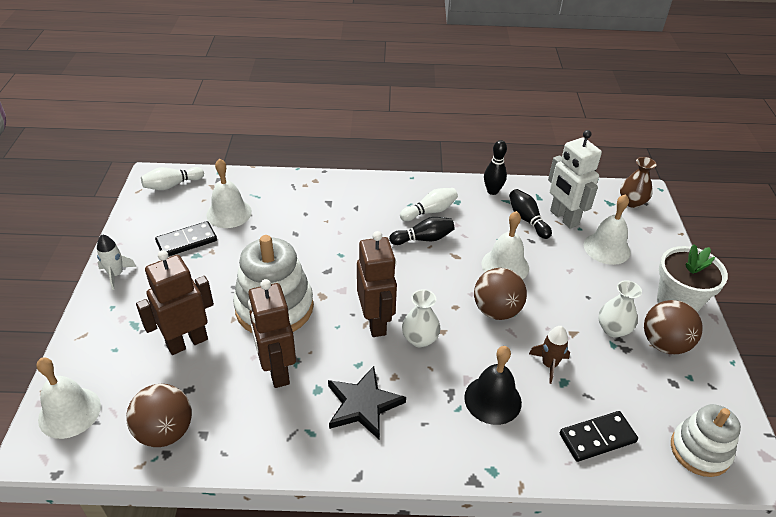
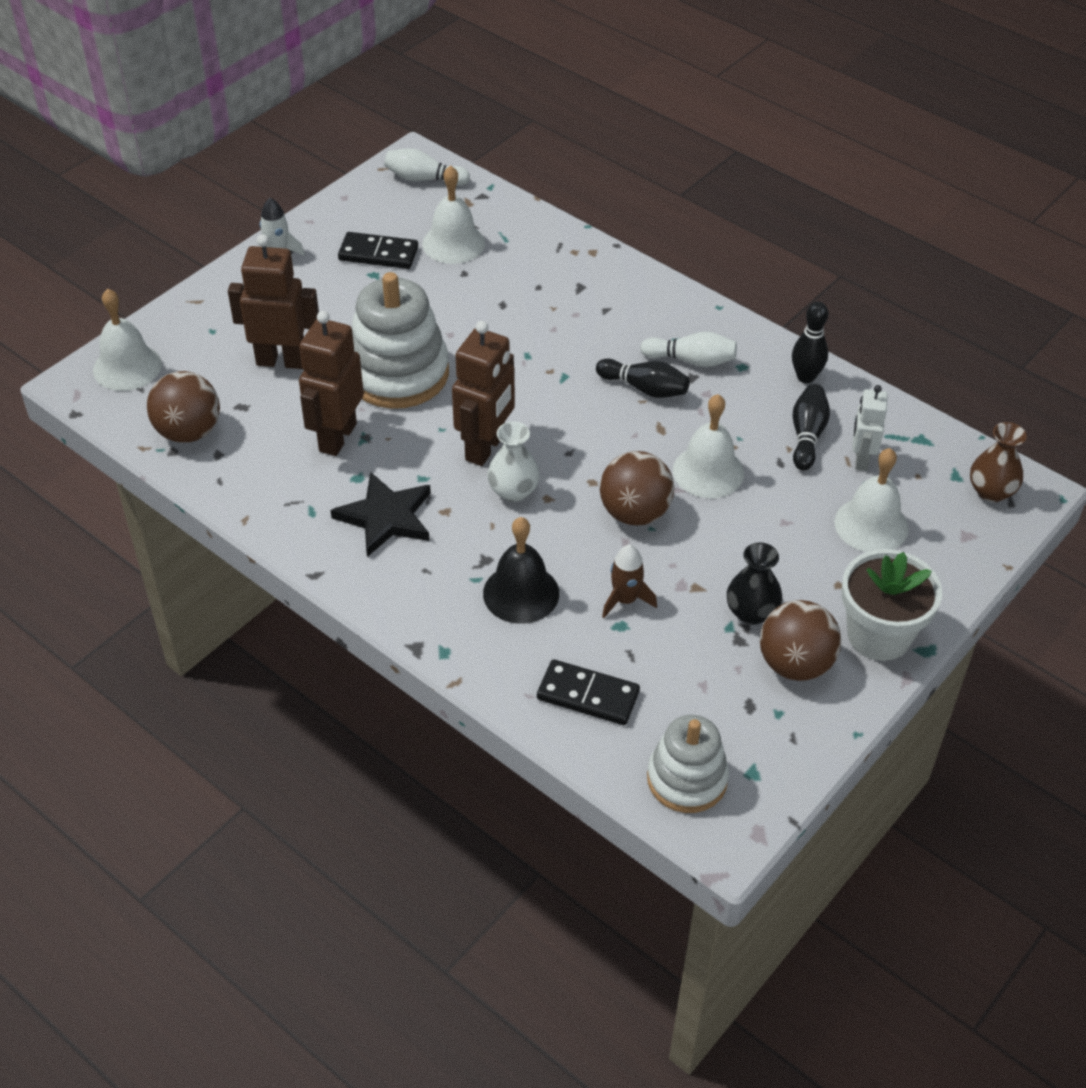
camera: 40 degrees right, 5 degrees up
white robot [548,130,602,229] -> white robot [852,385,888,471], size x0.61
white vase [598,280,642,338] -> black vase [727,542,782,625]

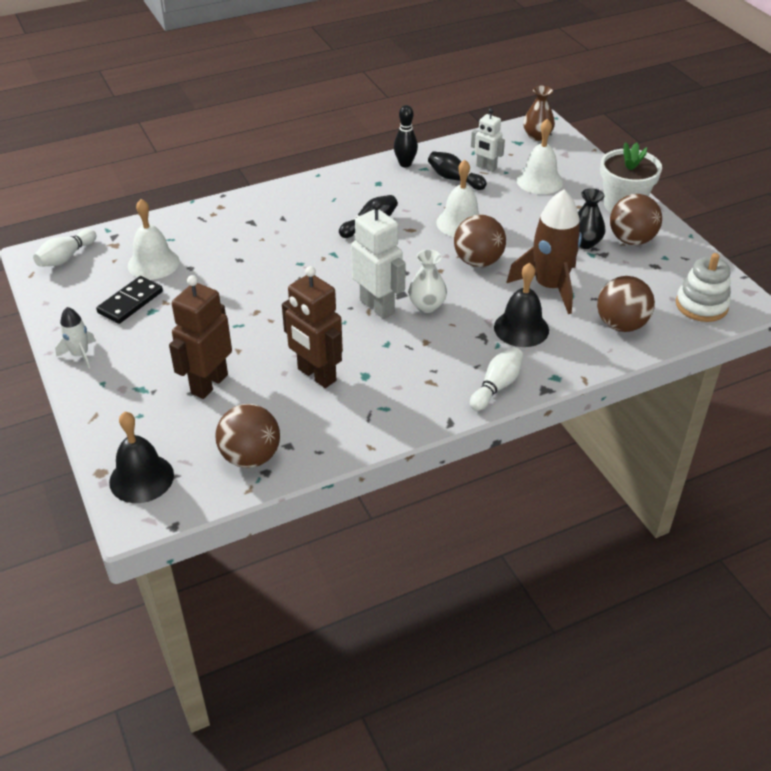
camera: 65 degrees left, 5 degrees down
white bell [93,289,162,391] -> black bell [109,412,174,503]
black star [331,472,431,557] -> none
white stacking toy [352,272,449,409] -> none
brown robot [452,321,515,466] -> white robot [351,200,406,319]
black domino [537,659,640,725] -> brown ball [597,276,655,332]
brown rocket [602,545,657,618] -> brown rocket [507,189,582,314], size x1.98
white bowling pin [640,331,737,367] -> white bowling pin moved to [470,347,523,411]

